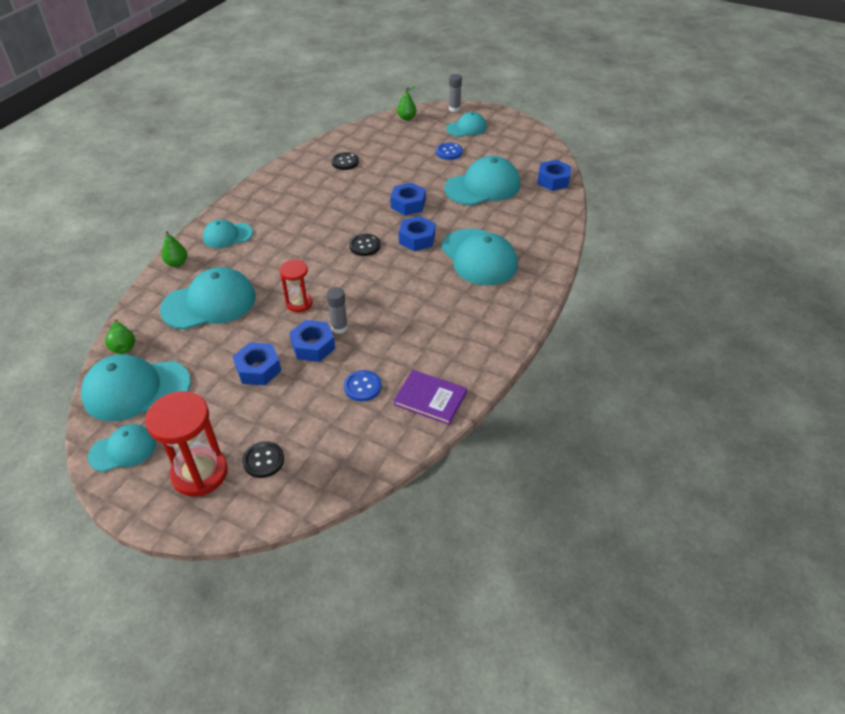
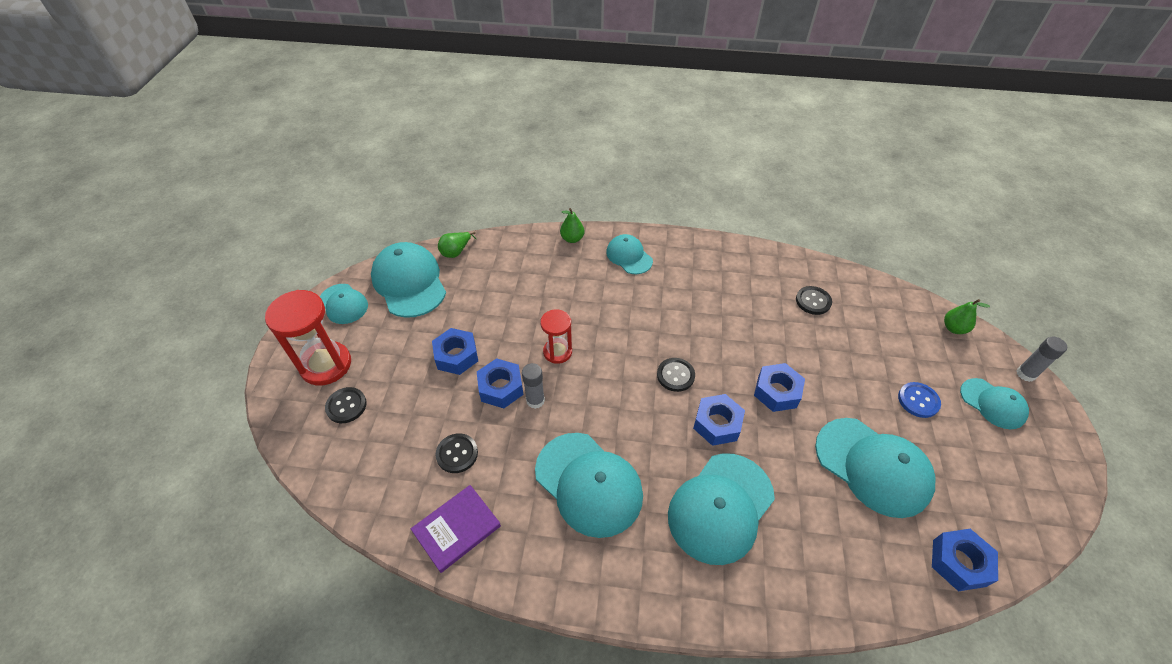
camera: 70 degrees right, 5 degrees up
turquoise cap [160,267,256,330] -> turquoise cap moved to [535,433,643,538]
blue button [344,370,382,401] -> black button [435,433,478,473]
purple book [393,370,467,425] -> purple book turned 45 degrees clockwise [411,485,501,573]

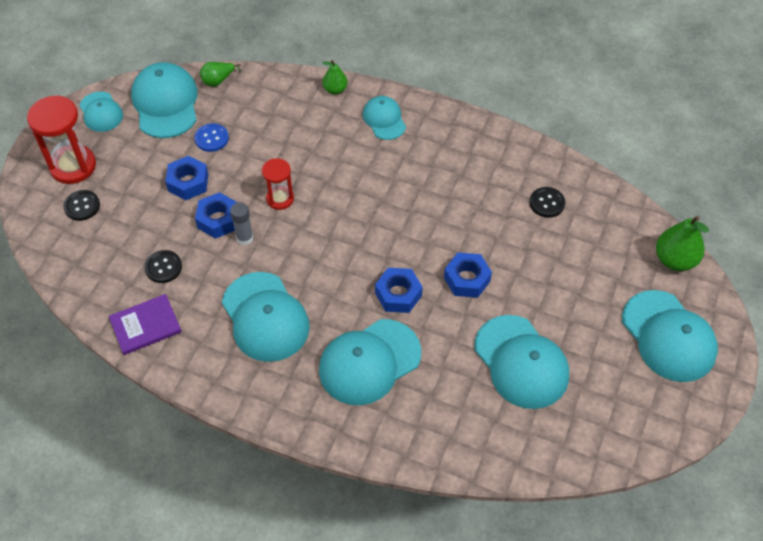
camera: 15 degrees right, 5 degrees up
black button [657,358,695,392] -> none
blue button [898,382,941,418] -> blue button moved to [195,123,229,152]
blue nut [932,529,998,591] -> none
green pear [944,299,990,334] -> green pear [656,216,709,271], size x1.65
turquoise cap [960,378,1029,429] -> turquoise cap [622,290,718,382], size x1.72
grey glue stick [1016,337,1067,382] -> none

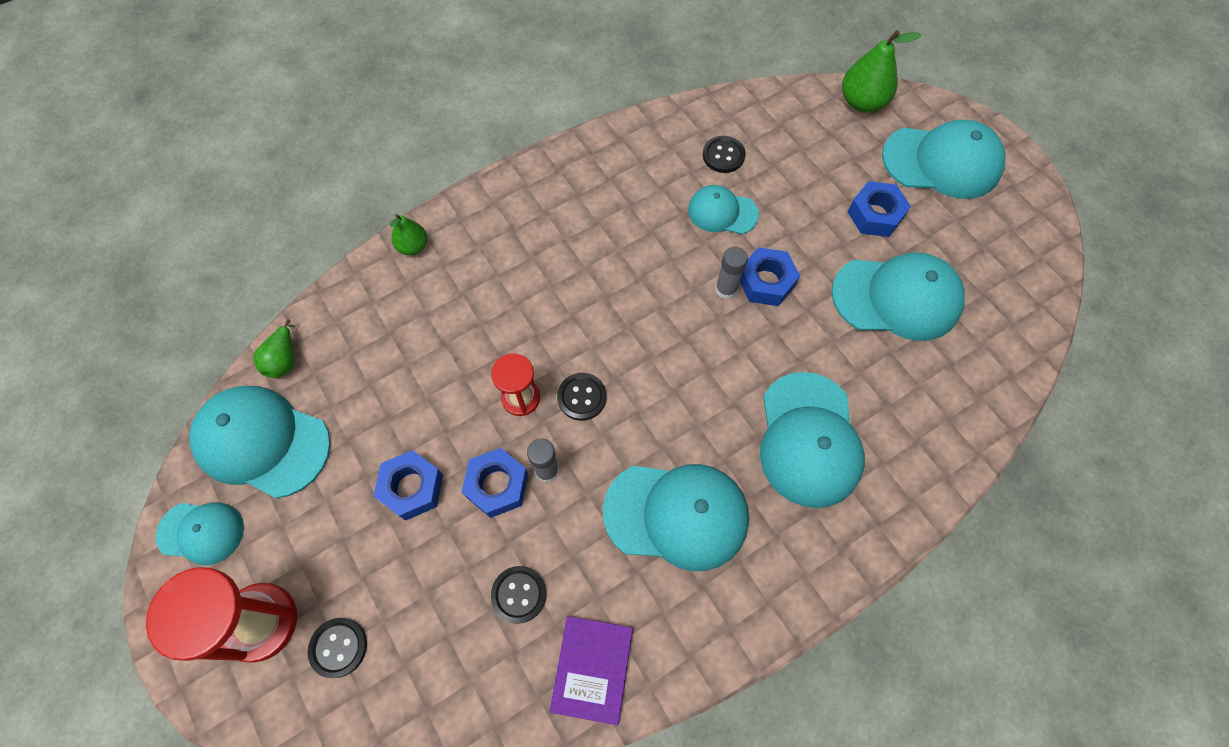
camera: 55 degrees left, 10 degrees up
blue button [195,123,229,152] -> none
turquoise cap [363,96,406,140] -> turquoise cap moved to [688,185,759,234]
blue nut [375,268,423,313] -> blue nut moved to [847,181,911,237]
none -> black button [557,373,607,421]
none -> grey glue stick [715,247,748,299]

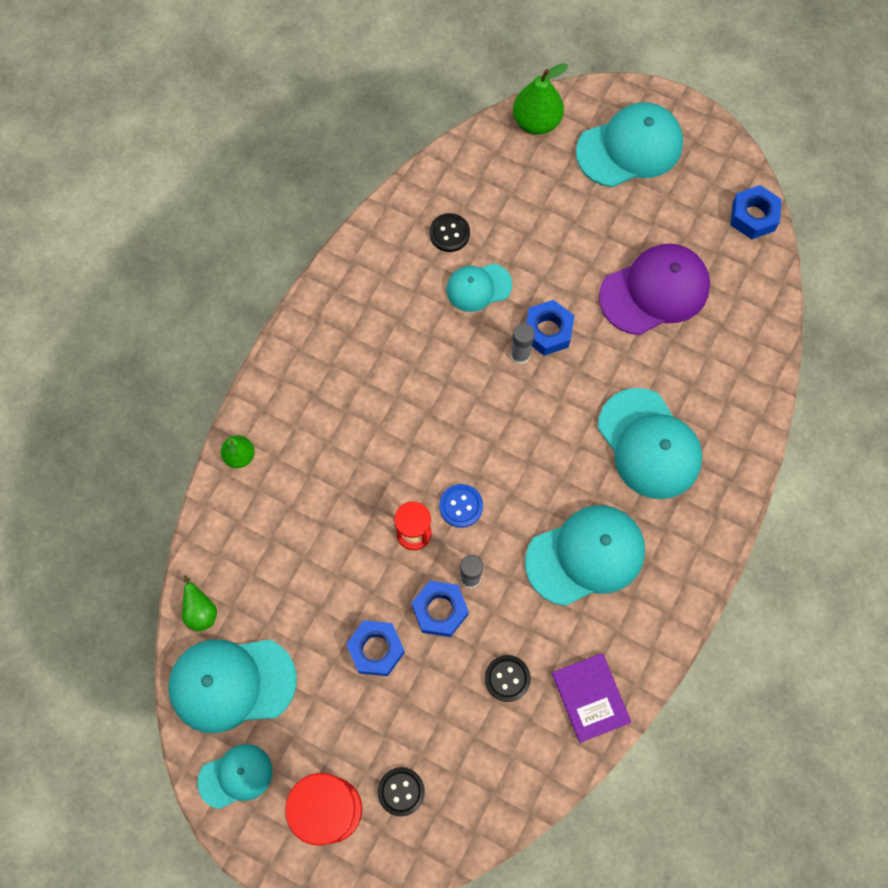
camera: 30 degrees left, 5 degrees up
black button [557,373,607,421] -> blue button [439,484,483,528]
turquoise cap [832,252,965,341] -> purple cap [599,244,710,335]
blue nut [847,181,911,237] -> blue nut moved to [731,185,782,239]

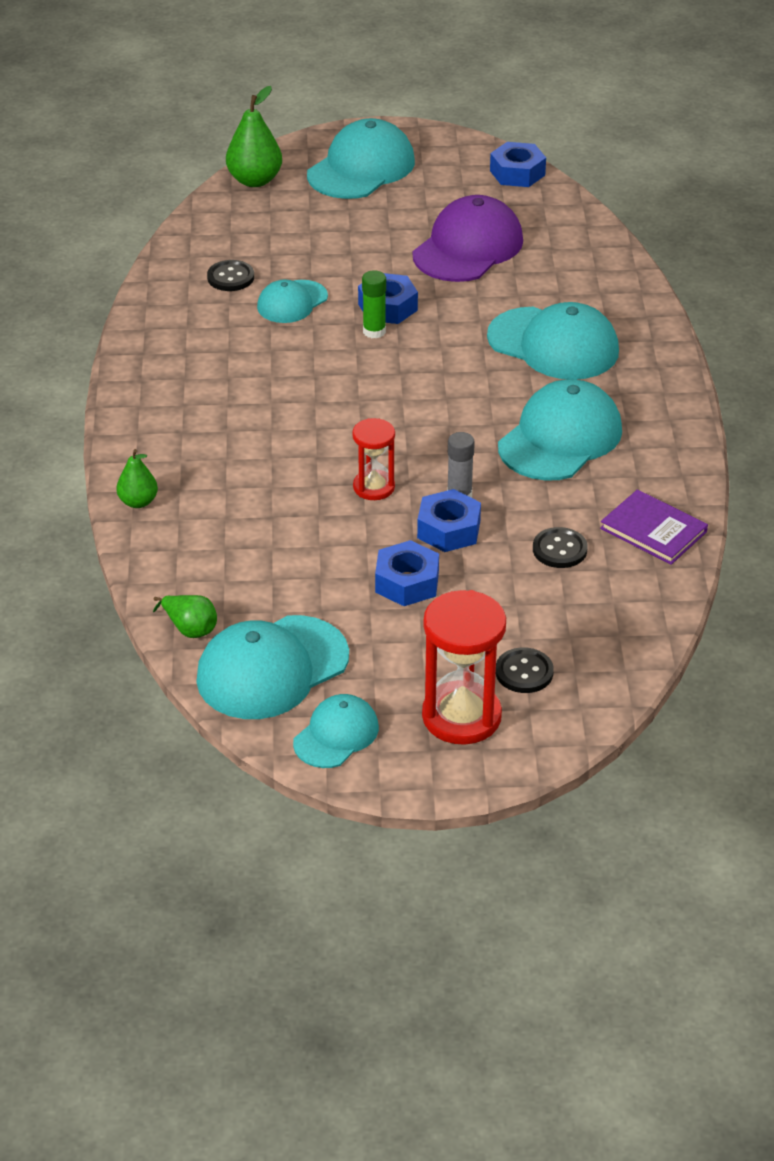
camera: 30 degrees left, 30 degrees down
blue button [439,484,483,528] -> none
grey glue stick [510,323,535,364] -> green glue stick [362,270,386,339]

